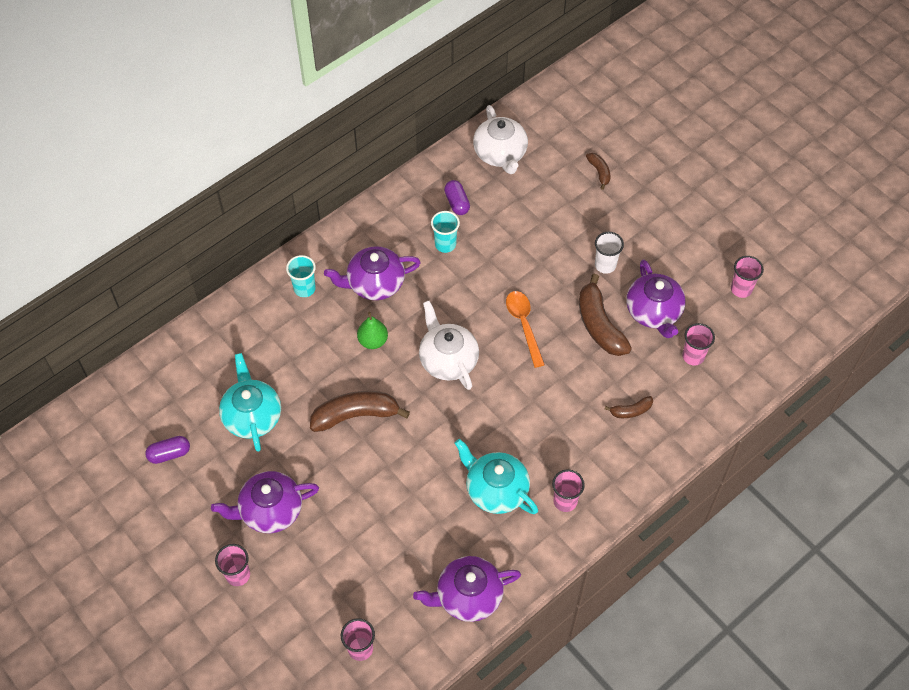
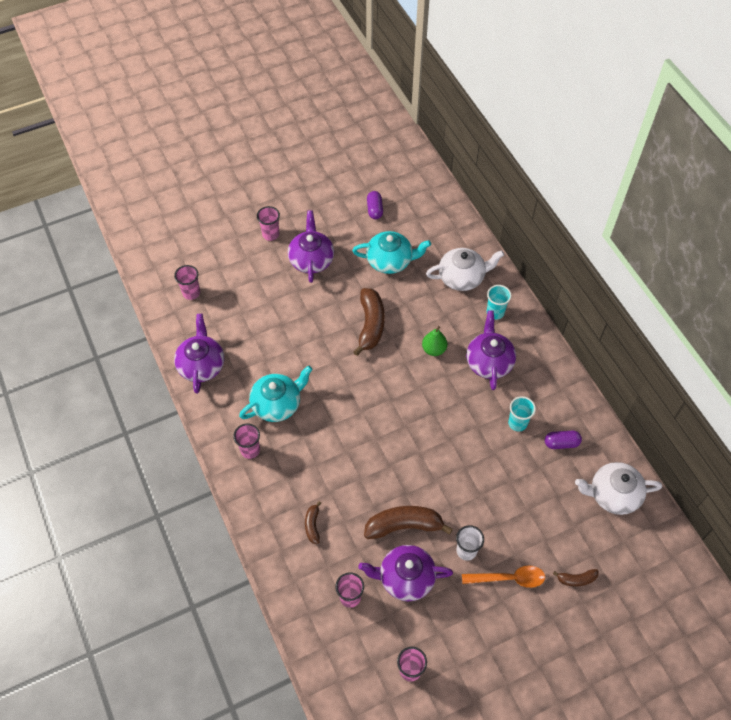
camera: 105 degrees right, 0 degrees up
white teapot [419,301,479,390] -> white teapot moved to [426,248,504,291]
orange spoon [506,291,545,368] -> orange spoon moved to [462,565,545,588]

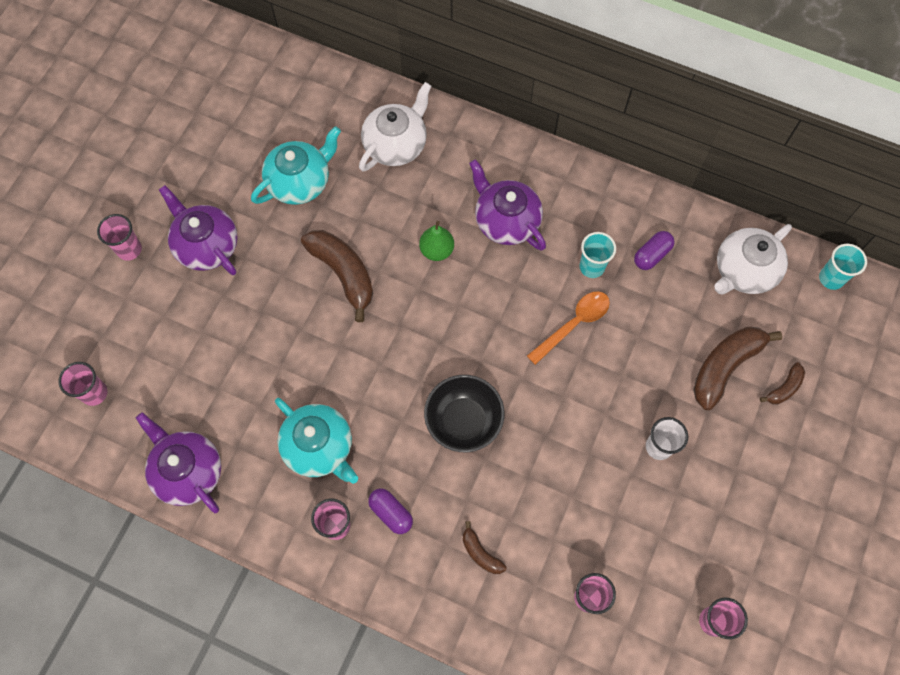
camera: 40 degrees left, 10 degrees up
turquoise teapot [239,366,313,422] -> turquoise teapot turned 120 degrees clockwise [275,398,358,484]
purple teapot [358,545,453,601] -> none
brown banana [364,506,453,539] -> brown banana moved to [693,327,782,410]
purple capsule [367,191,383,219] -> purple capsule moved to [368,488,413,534]
orange spoon [462,565,545,588] -> orange spoon moved to [527,291,610,365]
turquoise cup [487,285,512,320] -> turquoise cup moved to [819,244,867,290]
none -> black bowl [424,375,505,452]

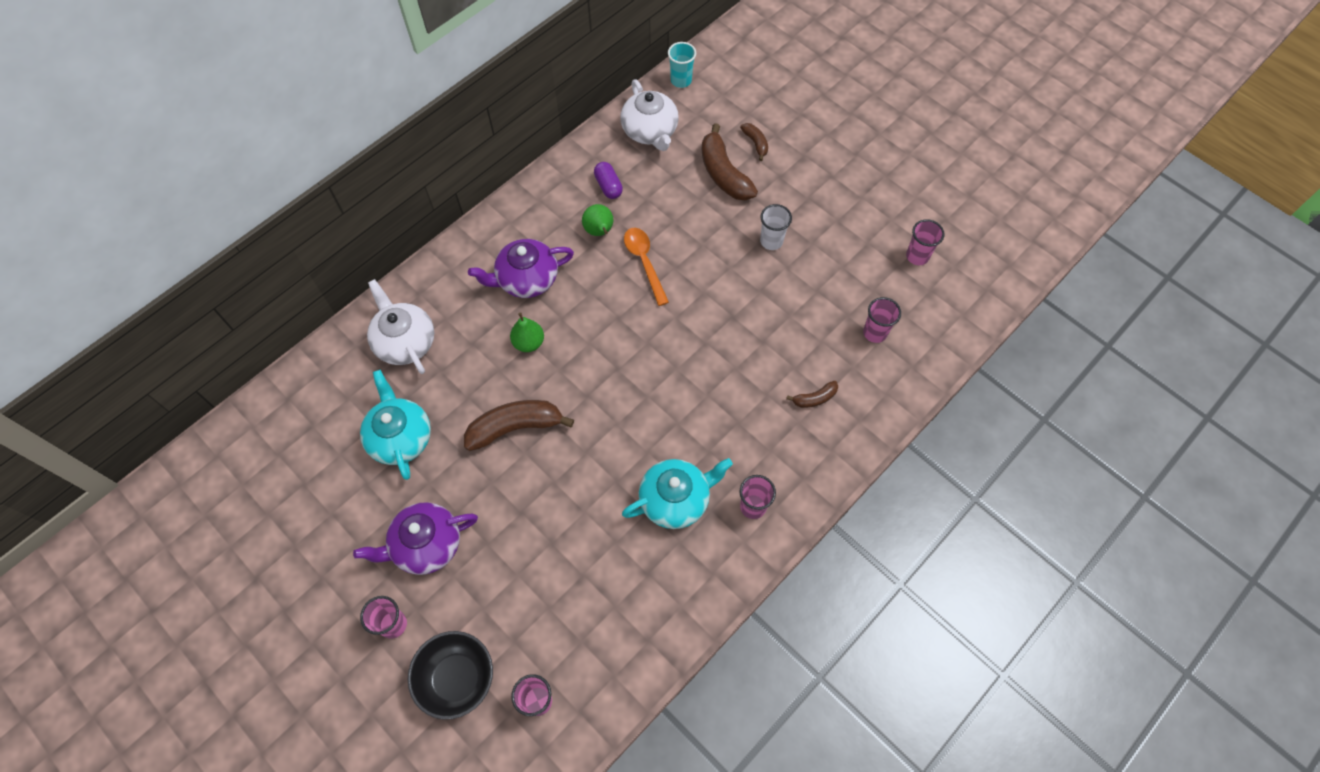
camera: 70 degrees left, 5 degrees down
purple teapot [136,412,221,513] -> none
purple capsule [368,488,413,534] -> none
black bowl [424,375,505,452] -> black bowl moved to [408,631,493,719]
turquoise cup [579,232,616,278] -> green pear [582,204,614,236]

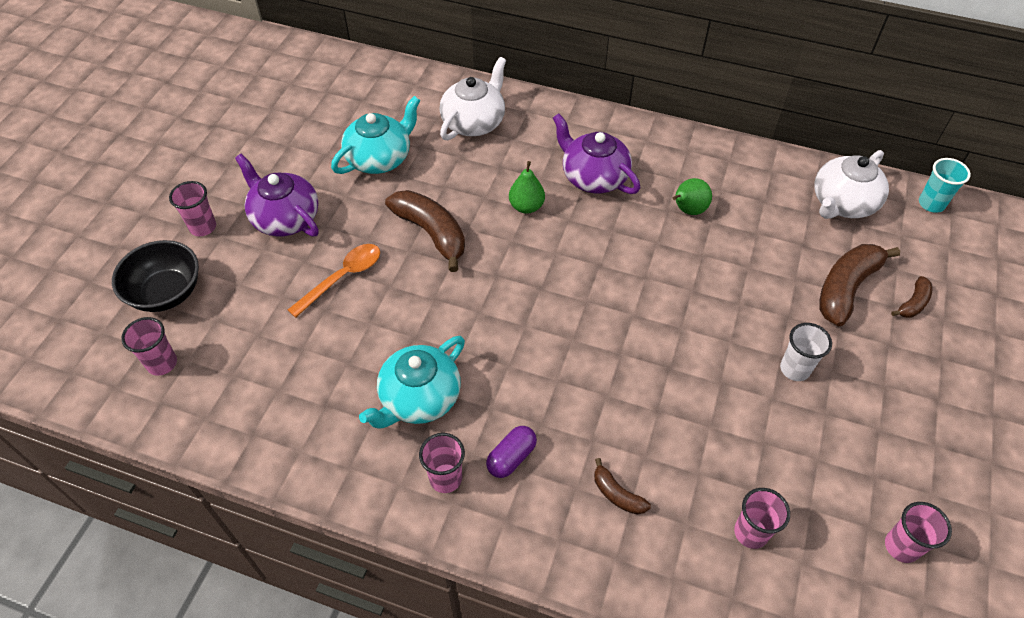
camera: 65 degrees right, 10 degrees down
purple capsule [594,162,623,199] -> purple capsule moved to [486,426,537,478]
turquoise teapot [622,458,733,529] -> turquoise teapot turned 90 degrees clockwise [359,336,465,428]
orange spoon [624,228,669,306] -> orange spoon moved to [288,244,380,318]

